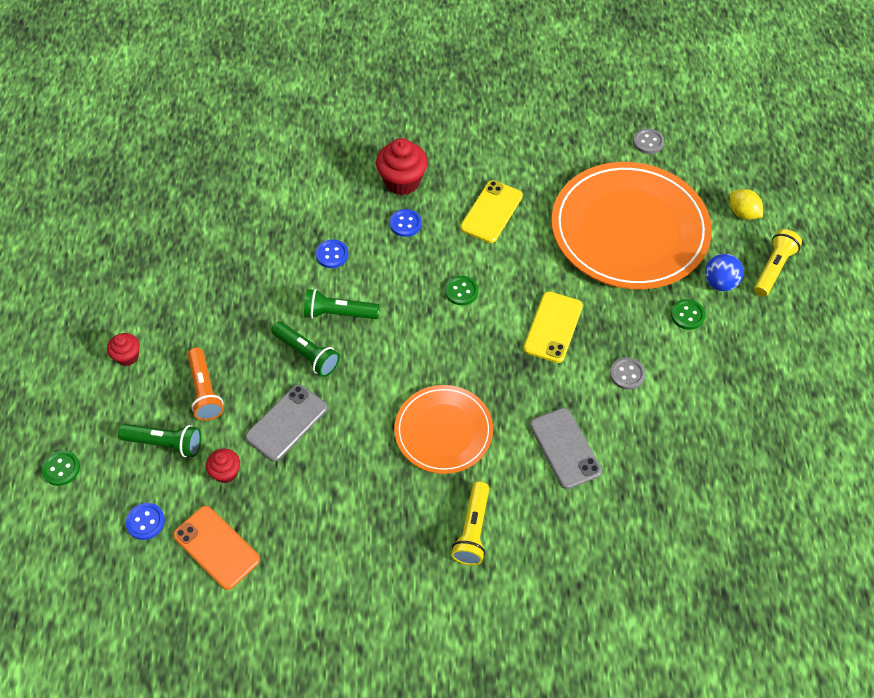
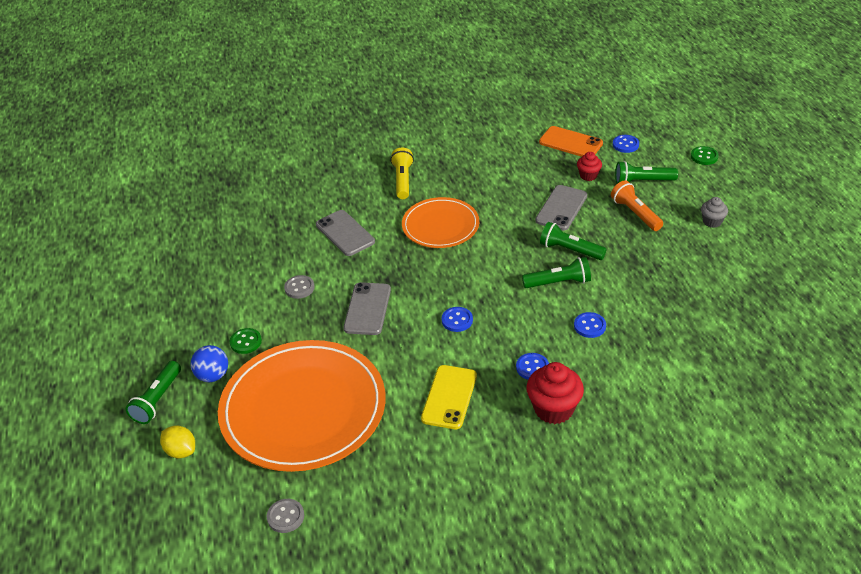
camera: 170 degrees right, 15 degrees down
red cupcake [107,333,140,366] -> grey cupcake [701,197,728,228]
green button [445,276,478,306] -> blue button [442,307,473,332]
yellow phone [524,291,583,363] -> grey phone [344,282,391,335]
yellow flashlight [754,229,802,296] -> green flashlight [126,361,181,424]

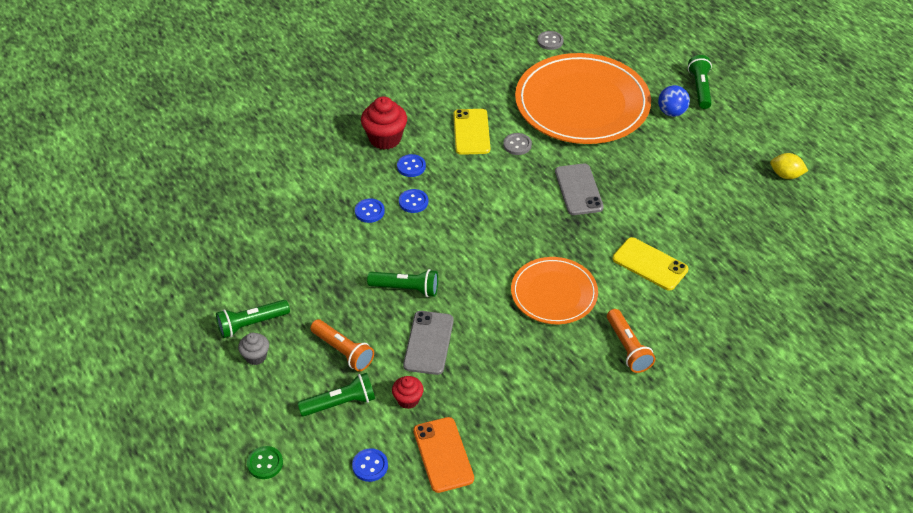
camera: 160 degrees right, 5 degrees up
yellow lemon [160,426,195,458] -> yellow lemon moved to [770,153,808,179]
green button [230,328,262,354] -> none
grey button [284,275,315,299] -> grey button moved to [503,133,532,155]
grey phone [316,210,375,256] -> yellow phone [613,237,689,290]
yellow flashlight [390,147,414,199] -> orange flashlight [607,309,655,373]
blue button [442,307,473,332] -> blue button moved to [399,189,428,213]
green flashlight [522,257,591,288] -> green flashlight moved to [216,300,290,338]
orange phone [539,126,603,157] -> orange phone turned 60 degrees clockwise [413,417,474,493]

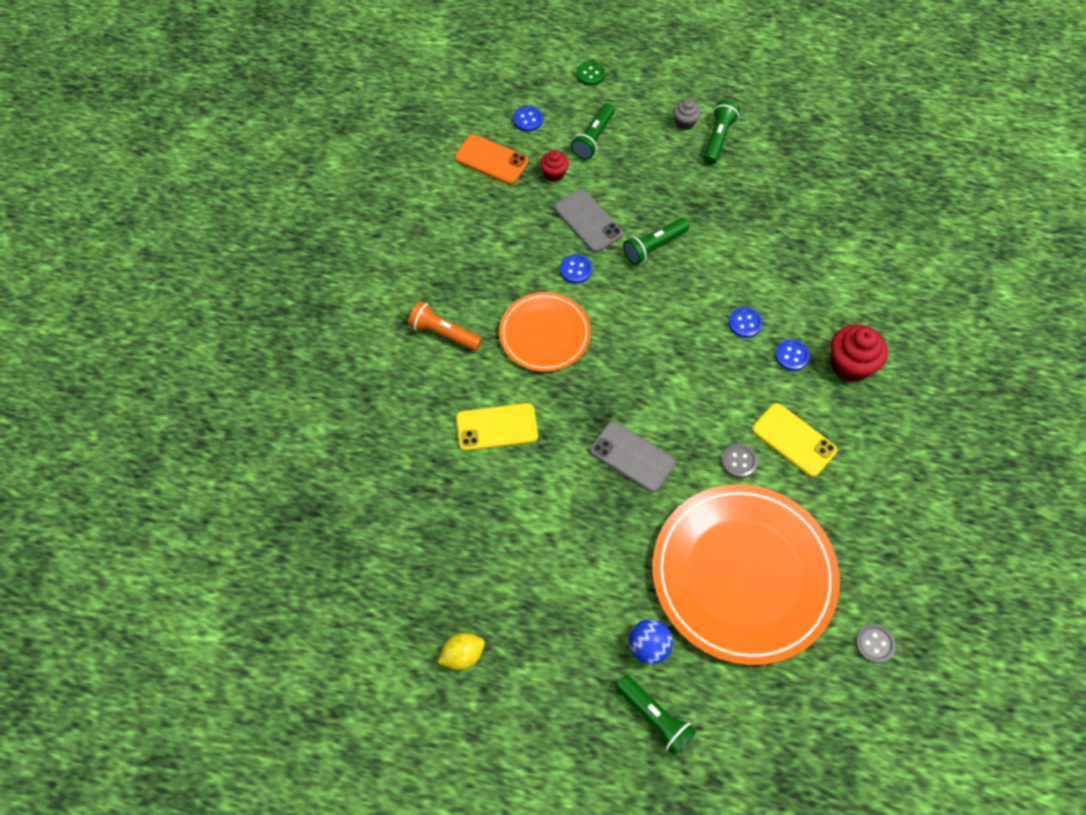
camera: 135 degrees right, 15 degrees up
orange flashlight [310,319,374,372] -> none
blue button [355,199,385,223] -> blue button moved to [560,254,592,284]

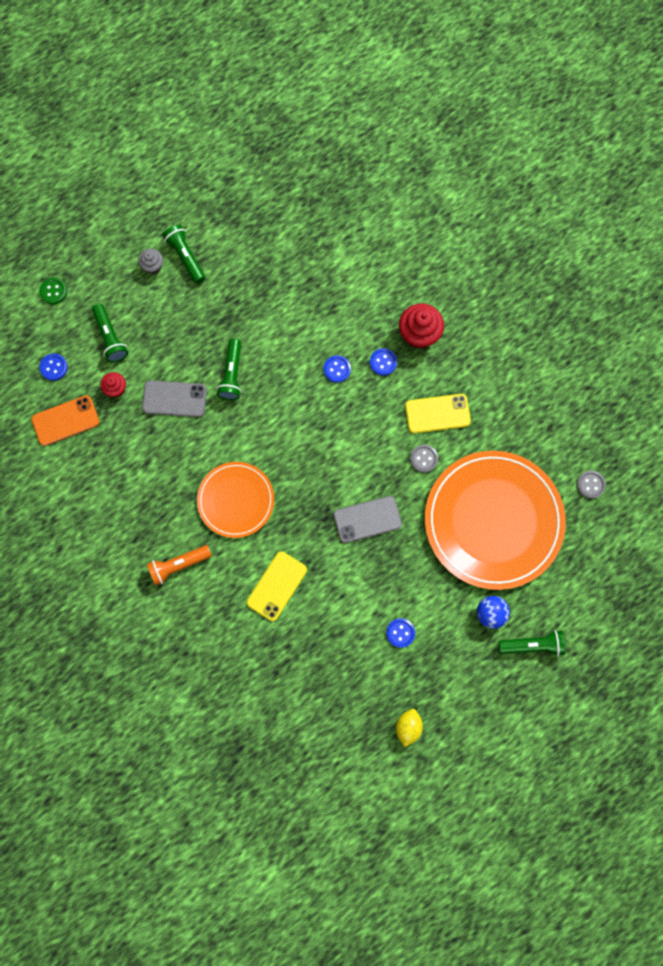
camera: 50 degrees left, 15 degrees up
blue button [560,254,592,284] -> blue button moved to [386,618,415,648]

